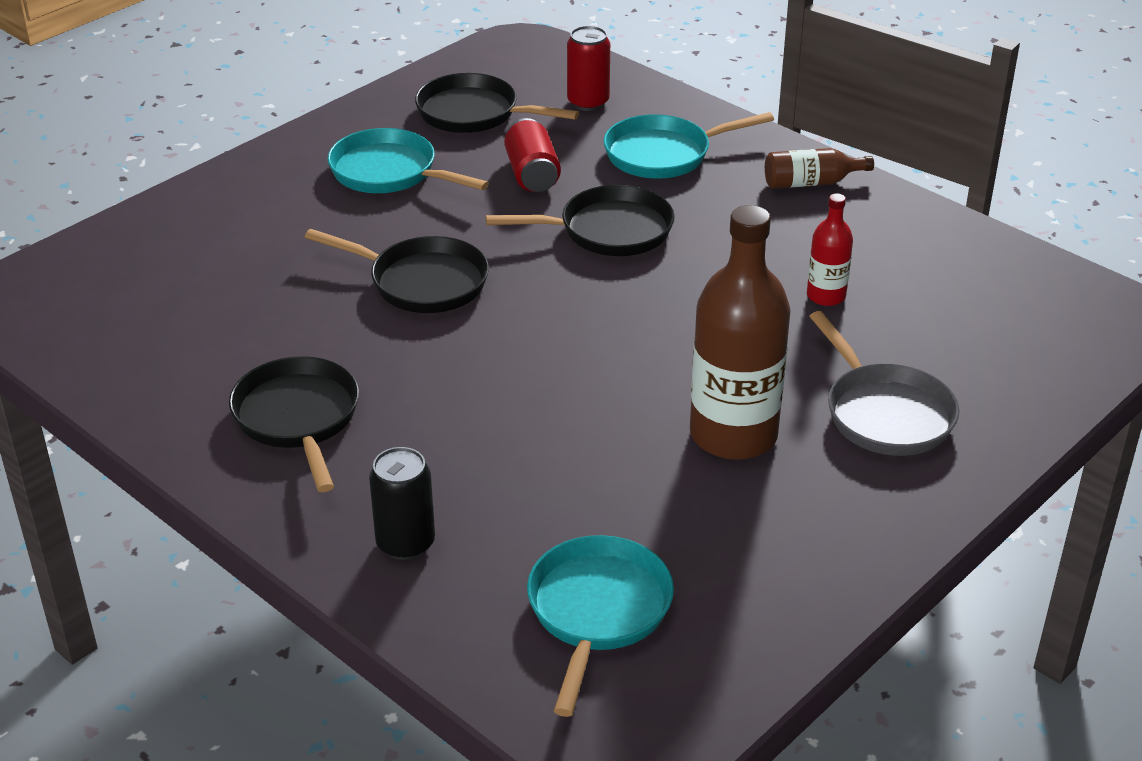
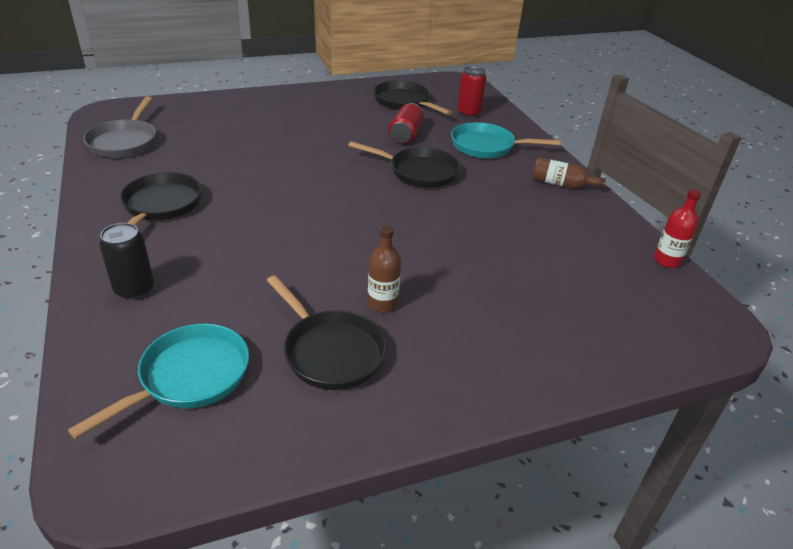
camera: 25 degrees right, 0 degrees up
black pan [305,229,489,313] -> black pan moved to [266,275,387,390]
turquoise pan [327,128,489,193] -> none
brown bottle [690,205,791,460] -> brown bottle [368,225,401,312], size x0.49
red bottle [807,193,853,306] -> red bottle moved to [654,189,701,268]
grey pan [809,311,959,456] -> grey pan moved to [83,96,156,158]

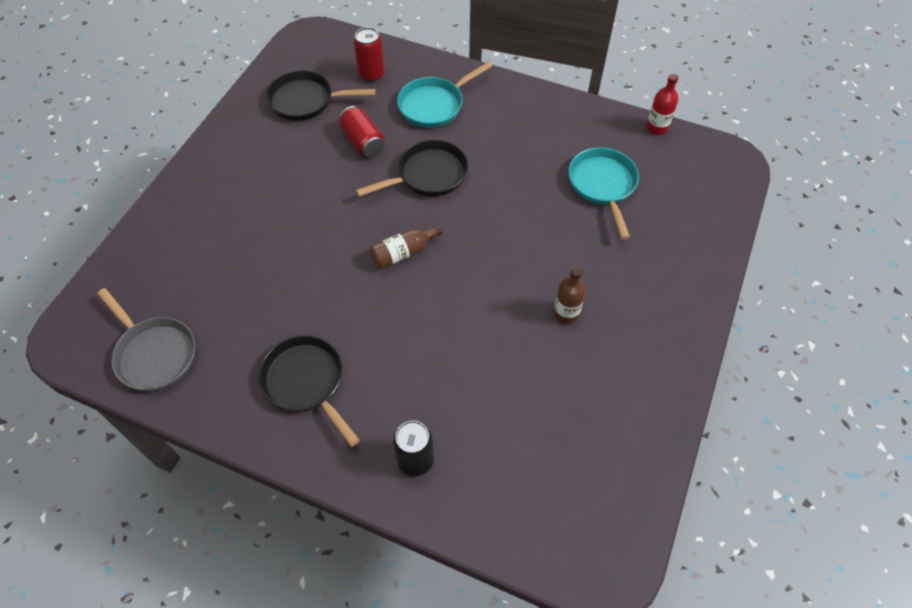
camera: 45 degrees left, 20 degrees up
turquoise pan [68,324,249,439] -> turquoise pan moved to [568,147,639,239]
black pan [266,275,387,390] -> none
brown bottle [532,157,606,189] -> brown bottle moved to [369,225,442,269]

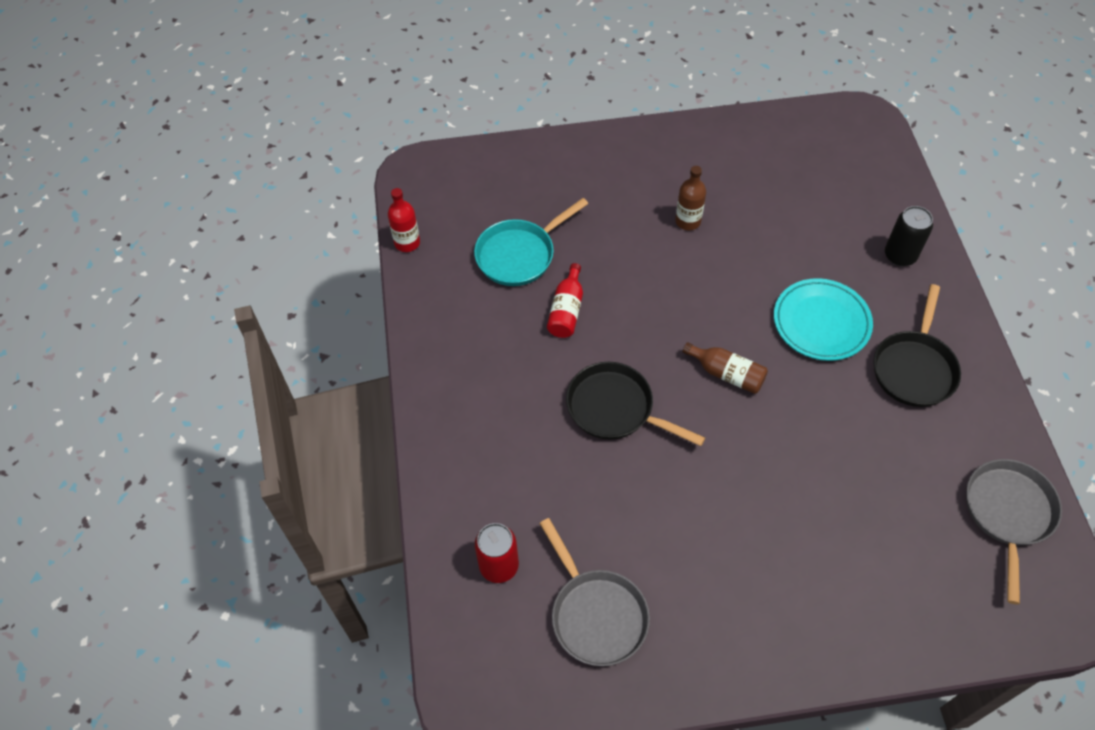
camera: 120 degrees left, 0 degrees up
black pan [266,70,375,121] -> grey pan [539,518,650,666]
red can [339,106,384,157] -> none
turquoise pan [397,62,492,128] -> none
none -> red bottle [547,263,583,338]
none -> turquoise plate [774,278,873,361]

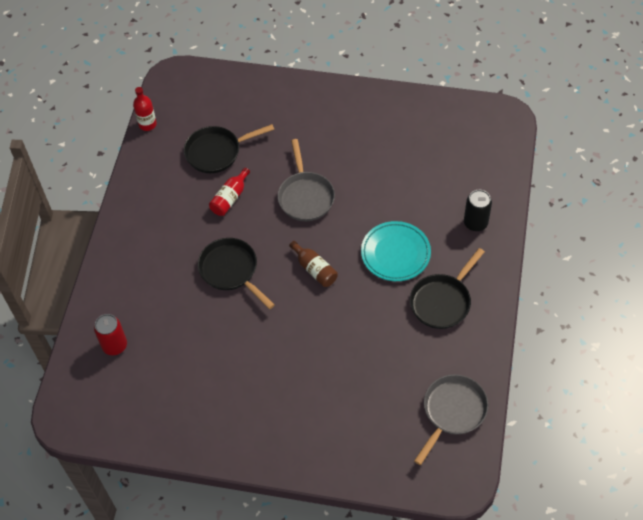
camera: 20 degrees right, 0 degrees up
turquoise pan [474,198,588,286] -> black pan [184,124,274,173]
grey pan [539,518,650,666] -> grey pan moved to [278,139,335,221]
brown bottle [675,166,706,230] -> none

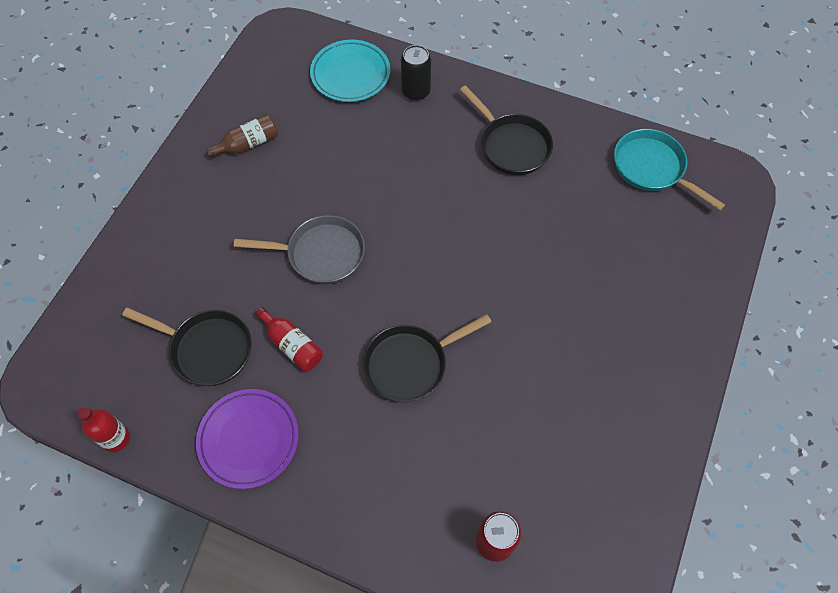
camera: 80 degrees left, 5 degrees up
black pan [184,124,274,173] -> black pan turned 60 degrees counterclockwise [122,307,252,386]
brown bottle [289,241,338,287] -> brown bottle moved to [206,114,278,158]
turquoise plate [361,221,431,281] -> turquoise plate moved to [310,40,390,102]
grey pan [414,374,488,465] -> turquoise pan [614,129,725,211]
none -> purple plate [196,389,299,489]

